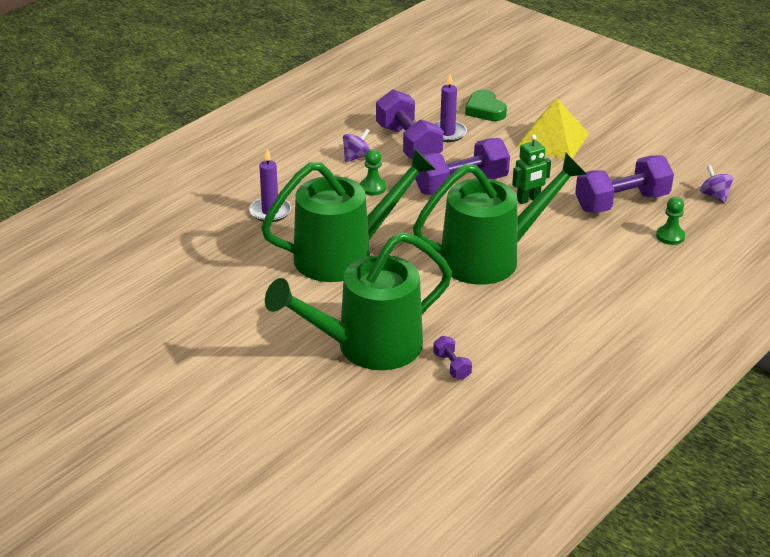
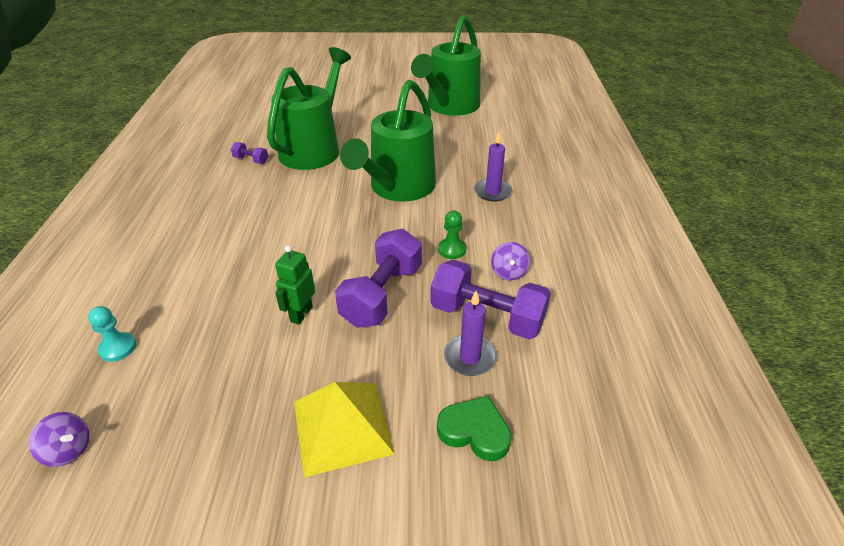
camera: 140 degrees right, 5 degrees up
green watering can [413,153,587,285] -> green watering can moved to [411,15,481,116]
purple dumbbell [575,155,674,213] -> none
green pawn [656,197,685,245] -> turquoise pawn [88,306,136,362]

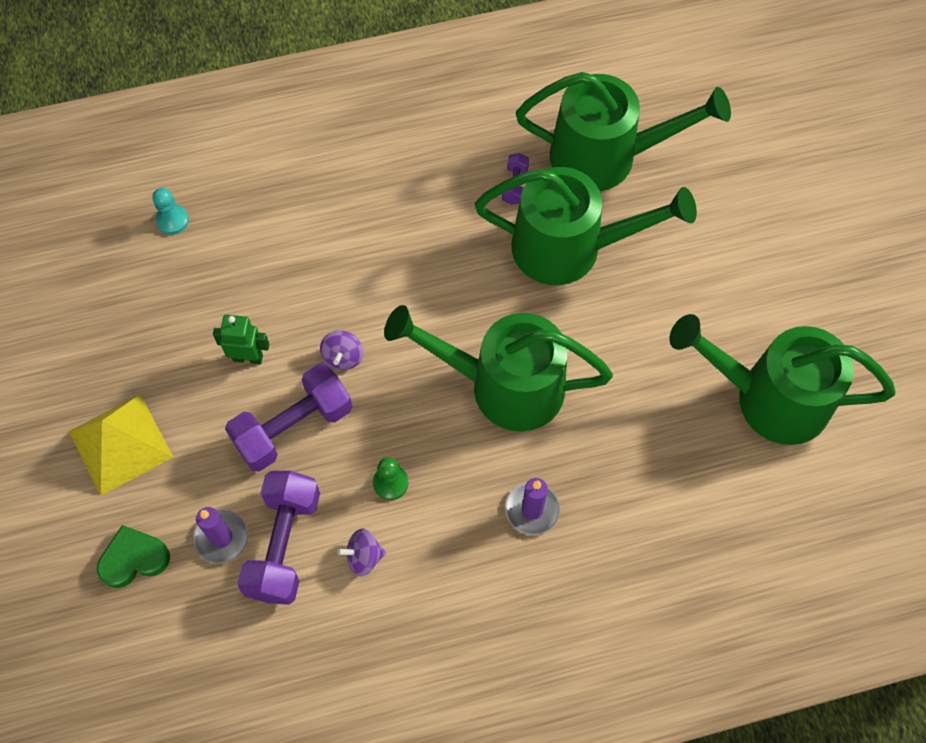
camera: 75 degrees right, 25 degrees up
purple spinning top [29,412,89,467] -> purple spinning top moved to [320,330,363,370]
purple dumbbell [335,229,422,328] -> purple dumbbell turned 45 degrees counterclockwise [225,363,352,472]
green heart [437,396,512,461] -> green heart turned 120 degrees counterclockwise [97,525,170,588]
none -> green watering can [516,72,731,191]

